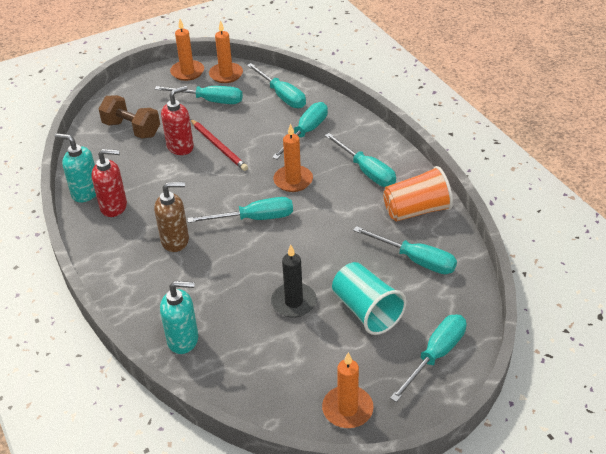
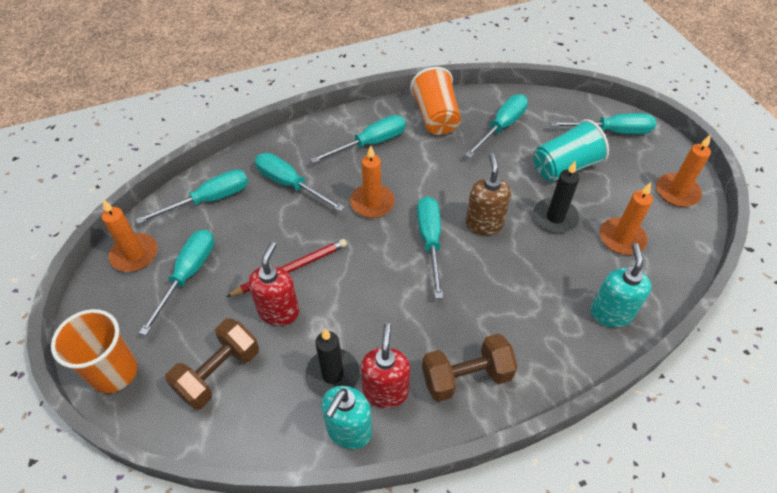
camera: 85 degrees left, 10 degrees up
brown soap dispenser [154,182,189,252] -> brown soap dispenser moved to [466,153,511,235]
red soap dispenser [161,86,194,155] -> red soap dispenser turned 45 degrees clockwise [248,242,299,326]
orange candle [170,19,204,81] -> orange candle moved to [600,182,653,255]
turquoise screwdriver [390,314,466,402] -> turquoise screwdriver turned 135 degrees clockwise [550,113,656,134]
none -> orange cup [51,309,138,393]
none -> black candle [305,328,360,397]
none -> brown dumbbell [422,333,518,402]

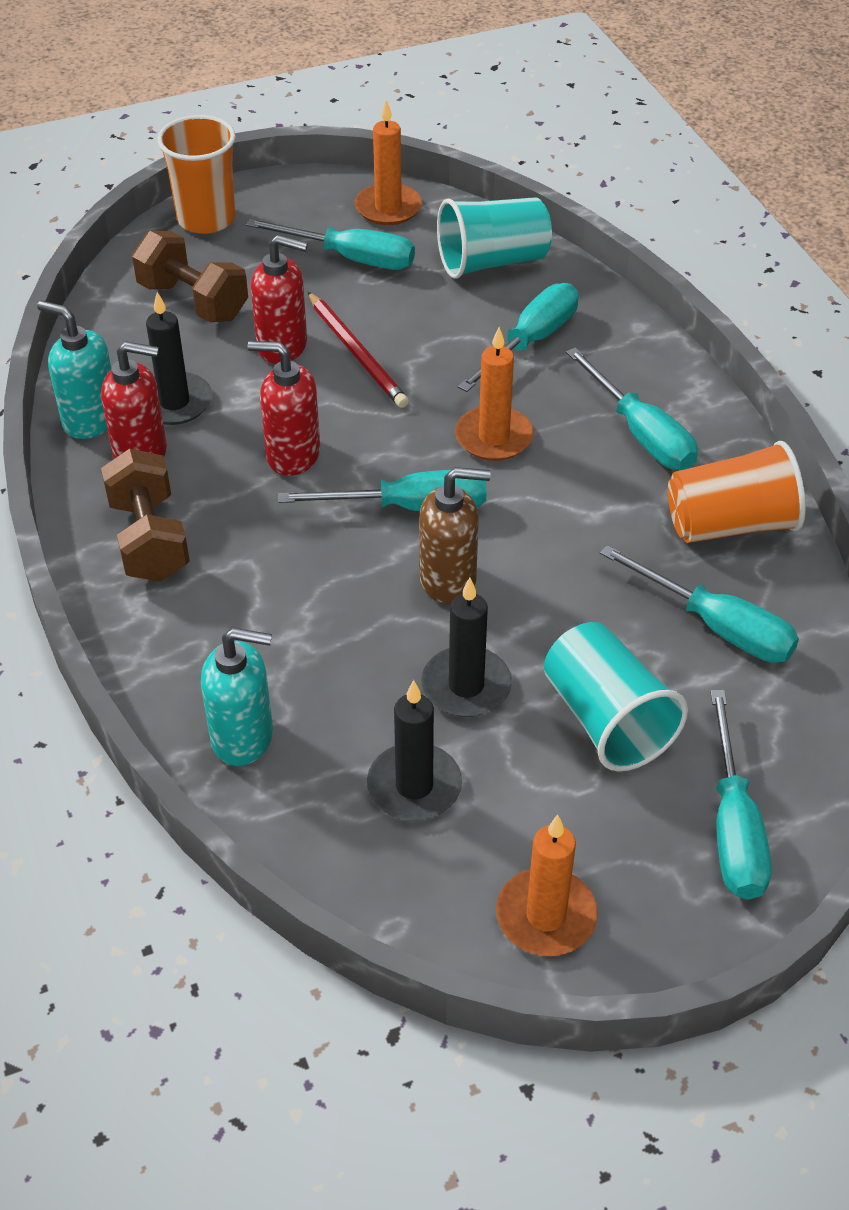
camera: 90 degrees right, 5 degrees down
turquoise screwdriver [136,169,248,224] -> turquoise cup [437,197,552,279]
orange candle [600,182,653,255] -> black candle [367,680,462,821]
none -> red soap dispenser [248,341,320,476]

